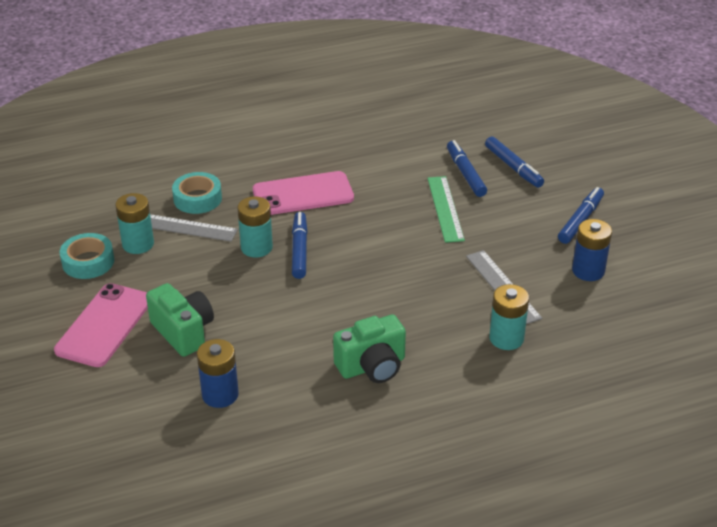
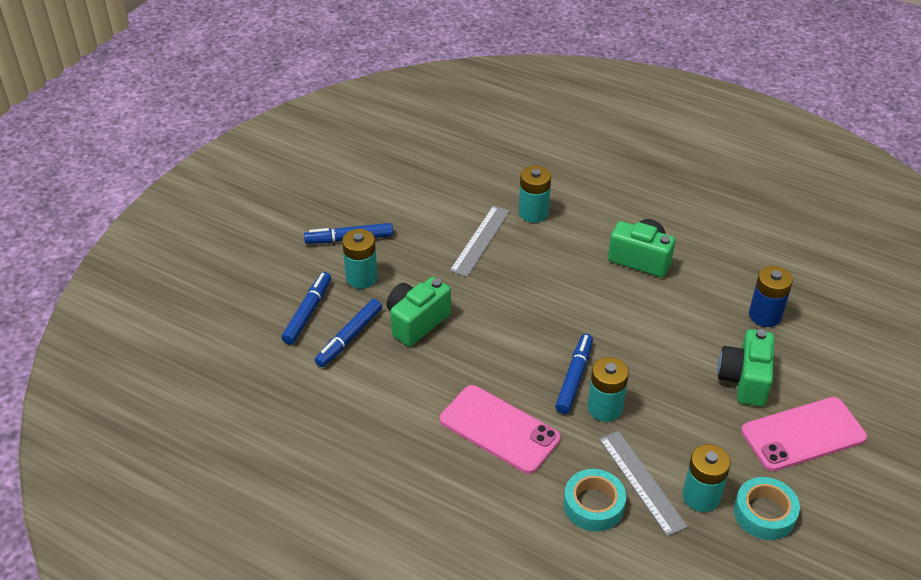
camera: 130 degrees left, 5 degrees up
blue marker [292,212,308,279] -> blue marker turned 150 degrees clockwise [555,334,593,414]
green ruler [427,176,465,243] -> green camera [387,277,451,347]
blue battery [572,219,612,281] -> none
none -> turquoise battery [342,229,378,289]

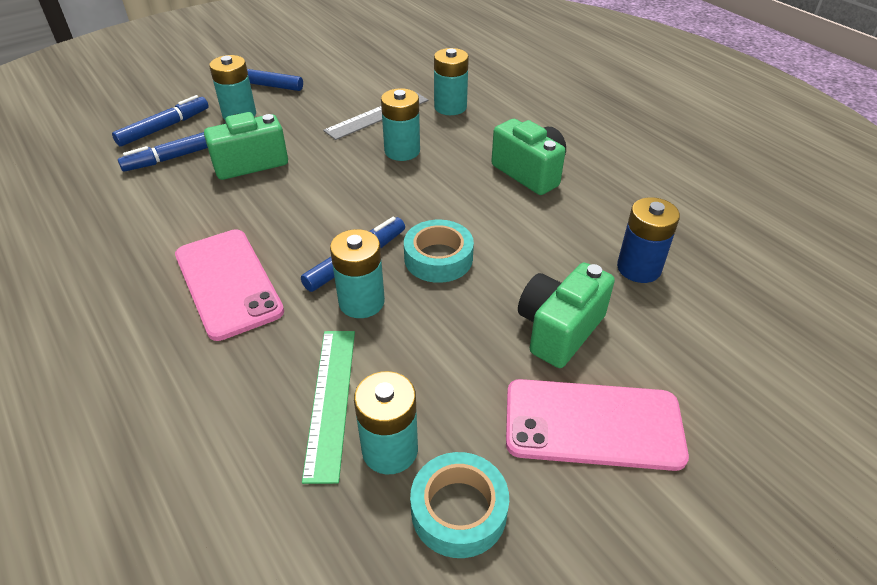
camera: 25 degrees right, 0 degrees up
turquoise tape [564,469,626,531] -> turquoise tape moved to [404,220,474,283]
grey ruler [599,431,688,536] -> green ruler [302,331,355,484]
none -> turquoise battery [381,88,420,161]

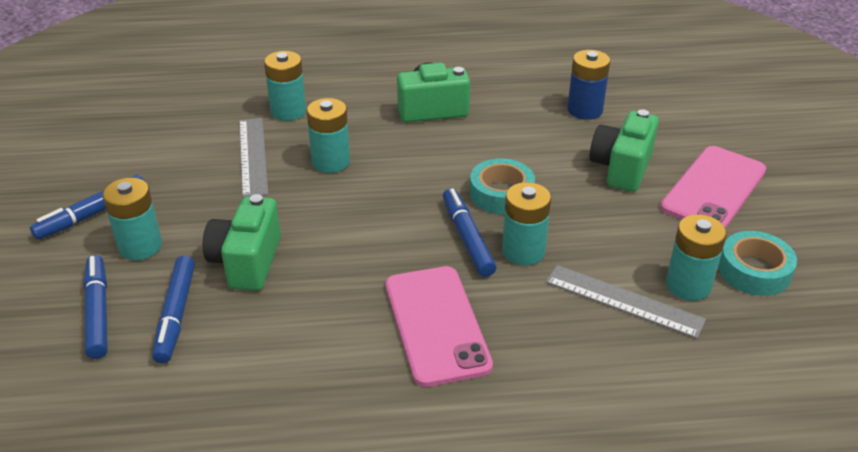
camera: 60 degrees left, 5 degrees down
pink phone [175,229,284,341] -> pink phone turned 75 degrees clockwise [386,266,493,387]
green ruler [302,331,355,484] -> grey ruler [546,265,706,339]
green camera [518,262,615,368] -> green camera turned 45 degrees clockwise [590,109,659,192]

